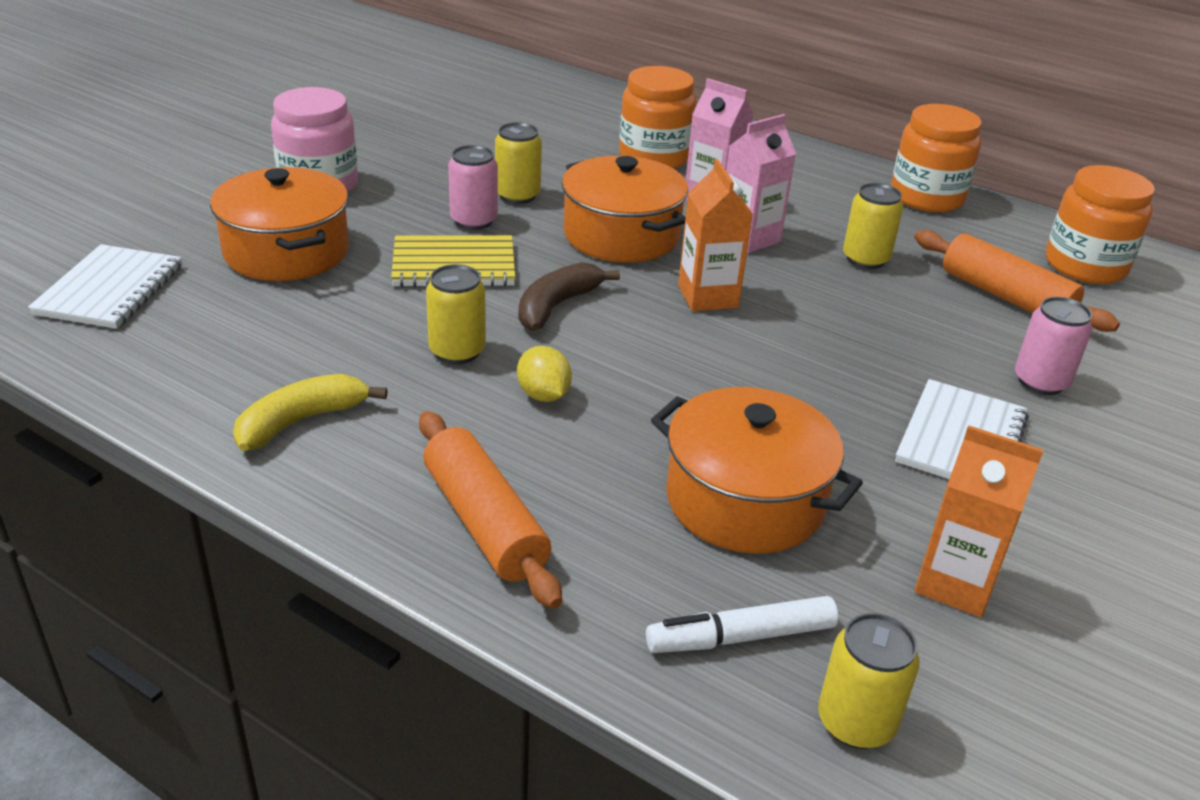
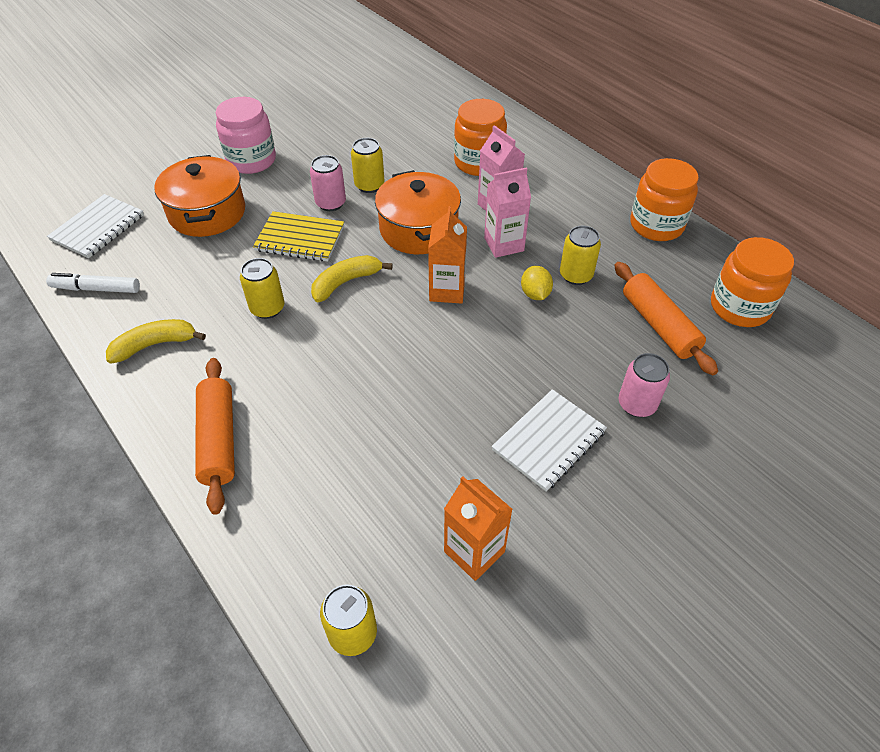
camera: 20 degrees right, 15 degrees up
yellow lemon [517,346,572,402] -> yellow lemon moved to [521,266,553,300]
brown banana [519,262,620,331] -> yellow banana [311,255,393,302]
white marker [646,596,838,653] -> white marker moved to [46,273,140,293]
orange pot [651,387,863,554] -> none

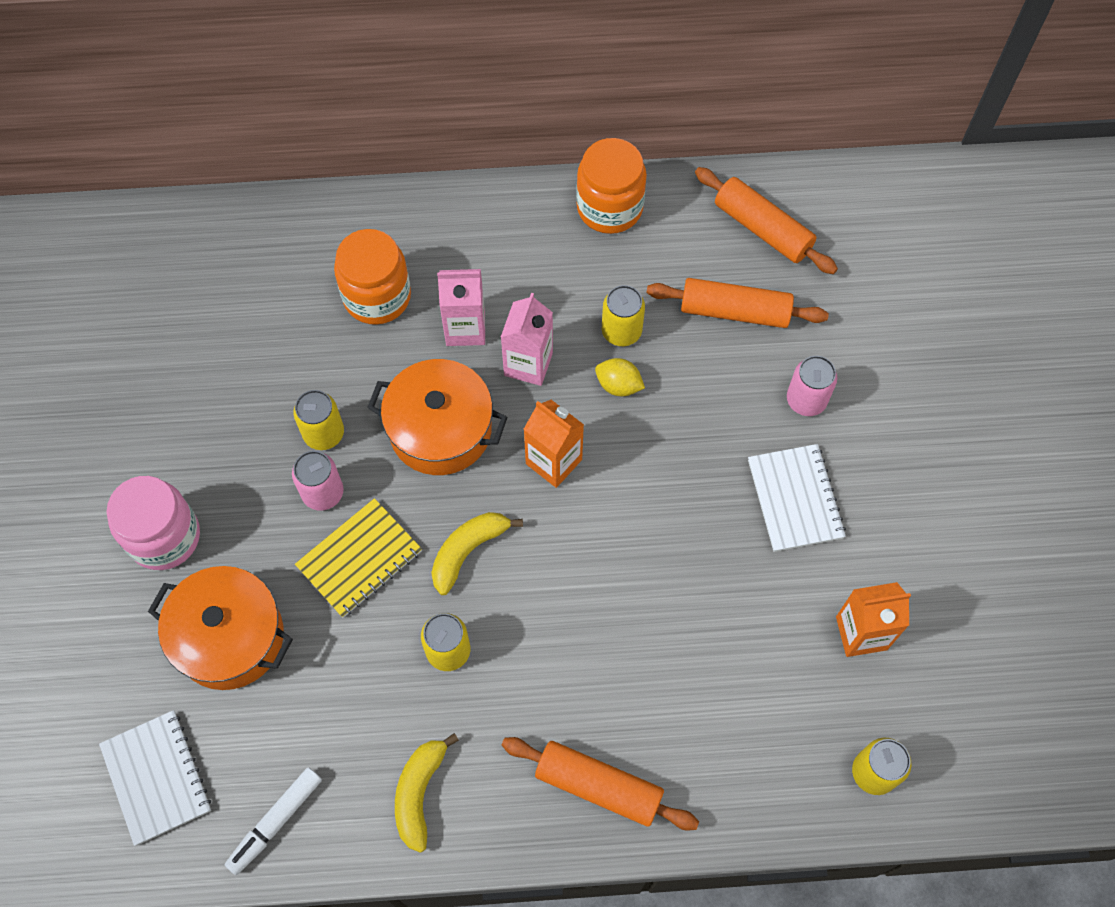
camera: 55 degrees left, 15 degrees up
yellow banana [311,255,393,302] -> yellow banana turned 45 degrees clockwise [431,512,523,595]
orange jar [711,237,794,327] -> orange rolling pin [695,167,838,274]

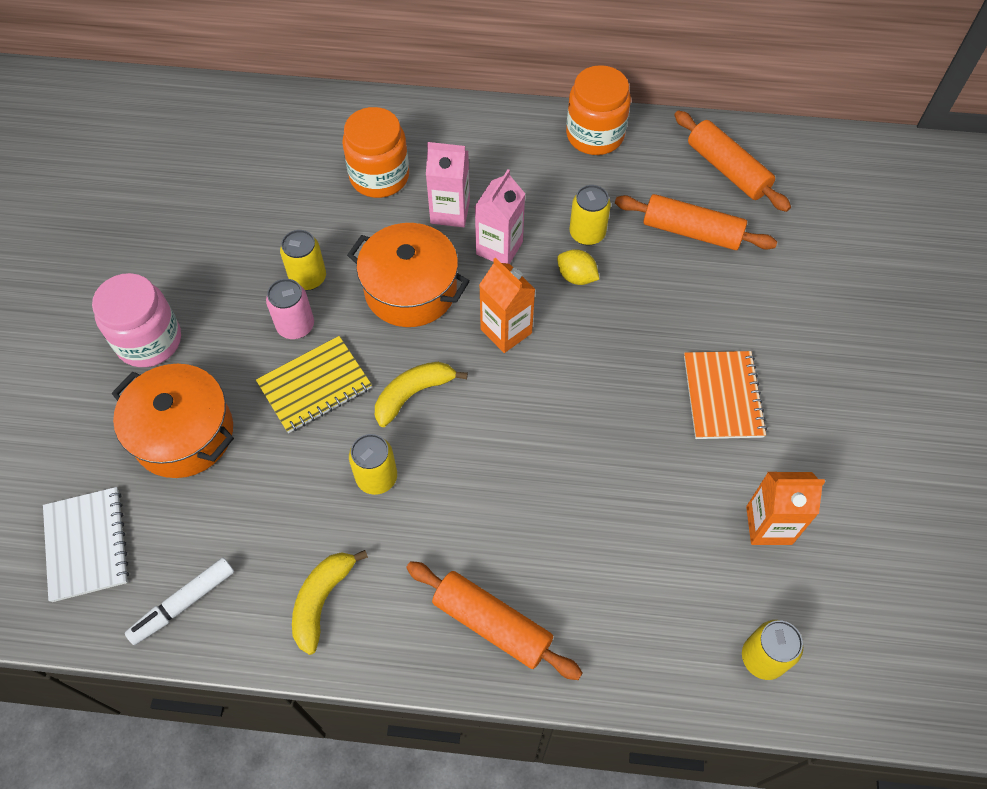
camera: 10 degrees right, 5 degrees down
white notebook [748,444,846,552] -> orange notebook [684,351,767,439]
pink can [787,356,837,416] -> none

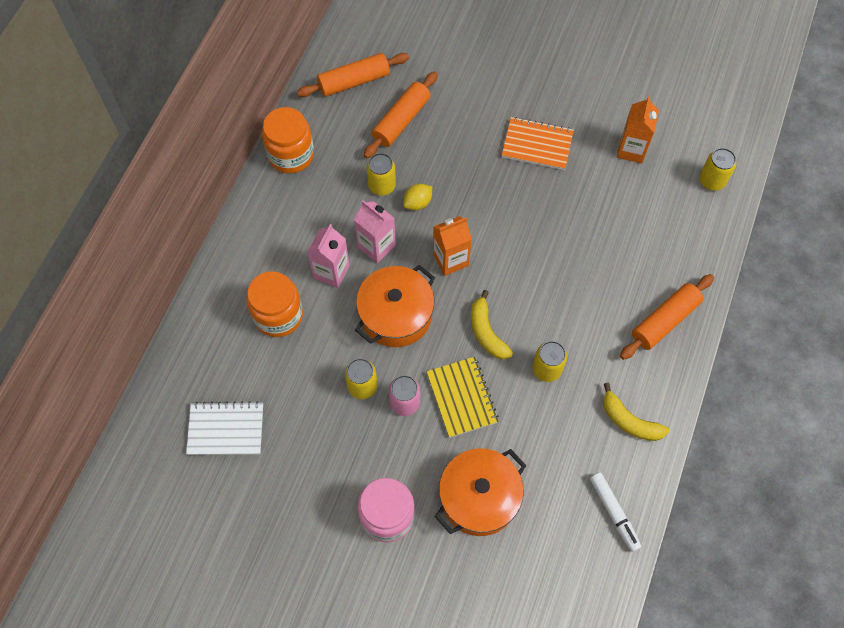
camera: 75 degrees left, 5 degrees up
white notebook [43,487,129,602] -> white notebook moved to [186,401,263,455]

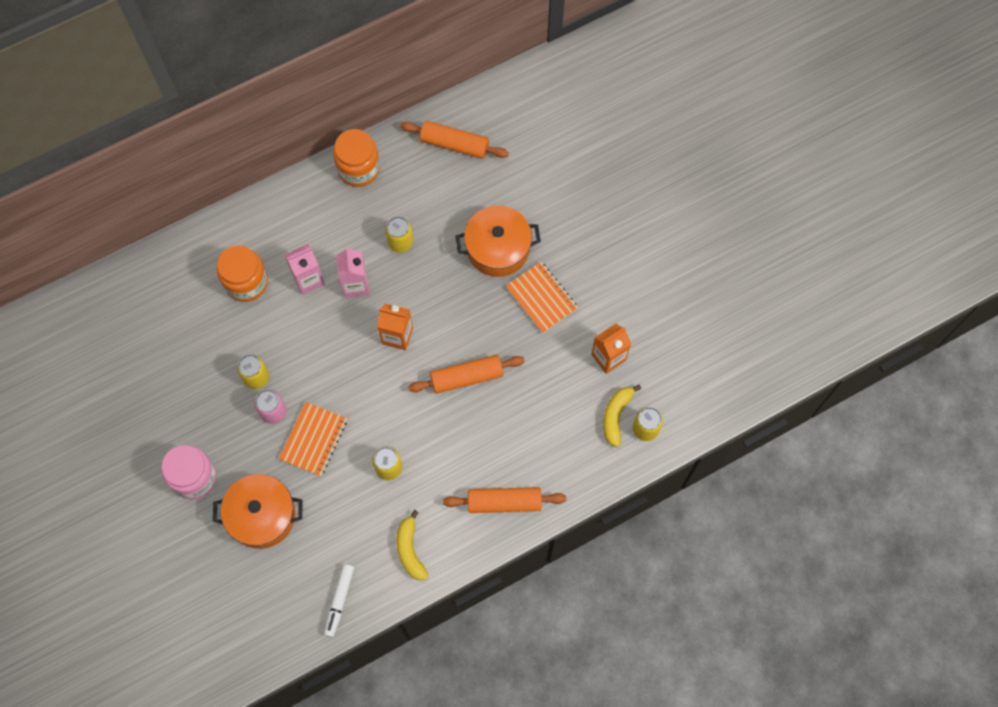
camera: 40 degrees right, 5 degrees up
white notebook [186,401,263,455] -> none
orange pot [355,265,435,347] -> orange pot moved to [455,206,541,277]
orange rolling pin [364,71,438,158] -> orange rolling pin moved to [408,355,525,394]
yellow lemon [403,184,432,210] -> none
yellow notebook [426,357,499,438] -> orange notebook [279,402,347,476]
yellow banana [471,290,513,359] -> yellow banana moved to [603,385,641,447]

